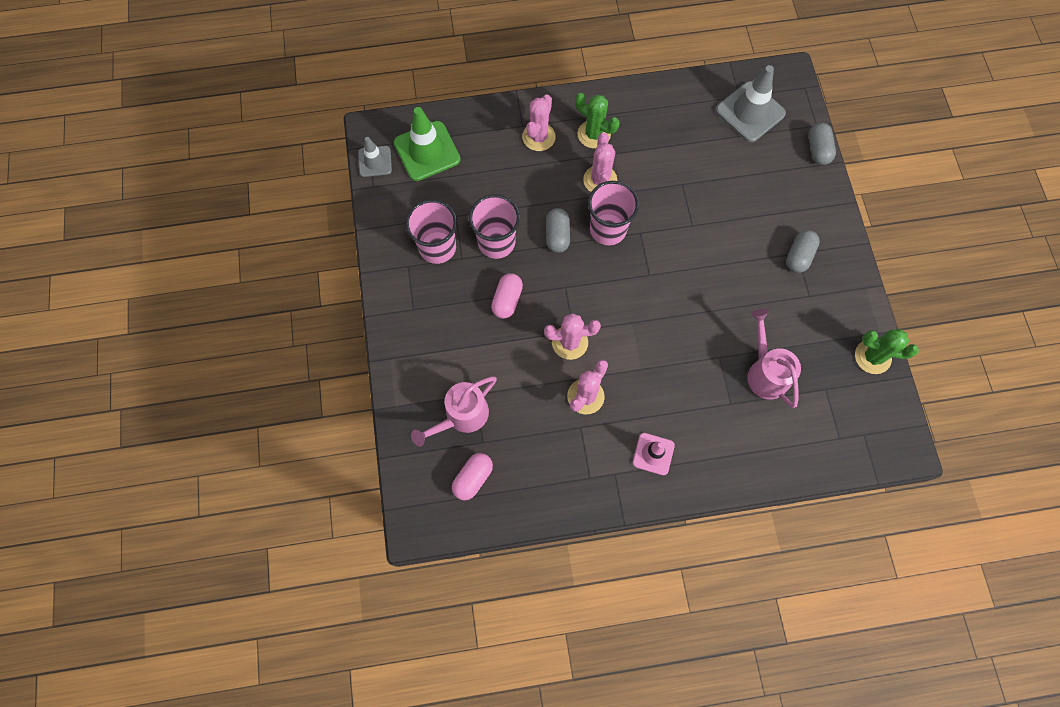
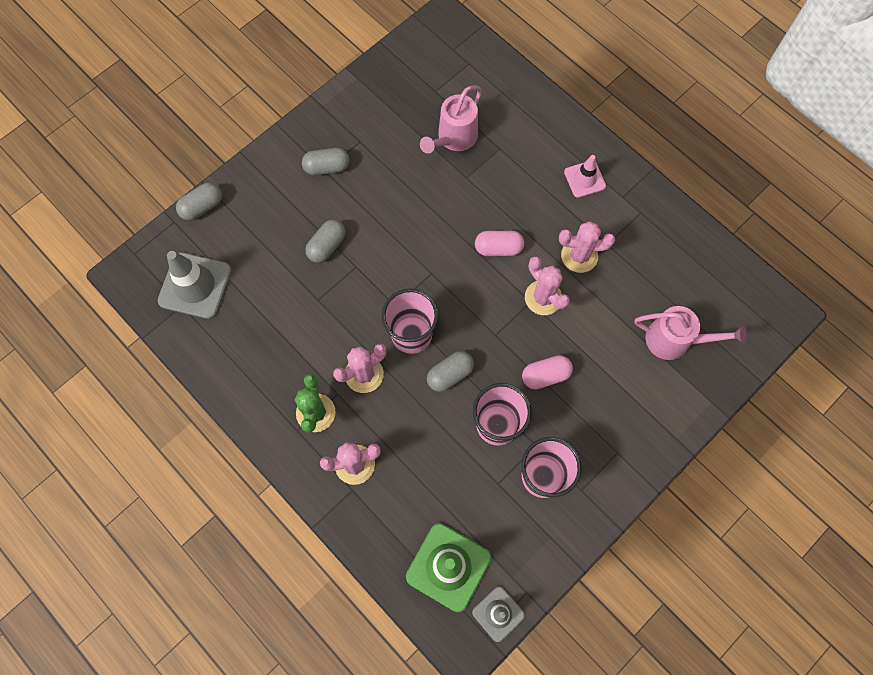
camera: 125 degrees left, 0 degrees up
pink capsule [452,453,493,500] -> pink capsule moved to [475,231,524,256]
green cactus [855,329,919,374] -> none
none -> grey capsule [305,220,346,263]

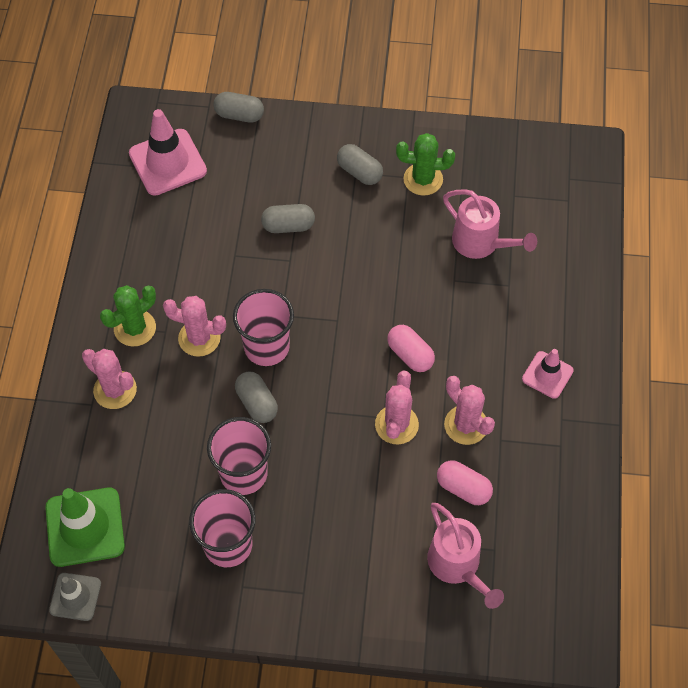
camera: 50 degrees right, 10 degrees down
grey traffic cone [158,251,232,319] -> pink traffic cone [129,109,207,196]
pink watering can [420,85,482,154] -> pink watering can turned 135 degrees counterclockwise [443,189,537,259]
grey capsule [427,351,474,392] -> grey capsule turned 45 degrees clockwise [235,372,278,423]
pink capsule [522,355,573,389] -> pink capsule moved to [437,460,493,505]
none -> green cactus [396,133,455,196]

